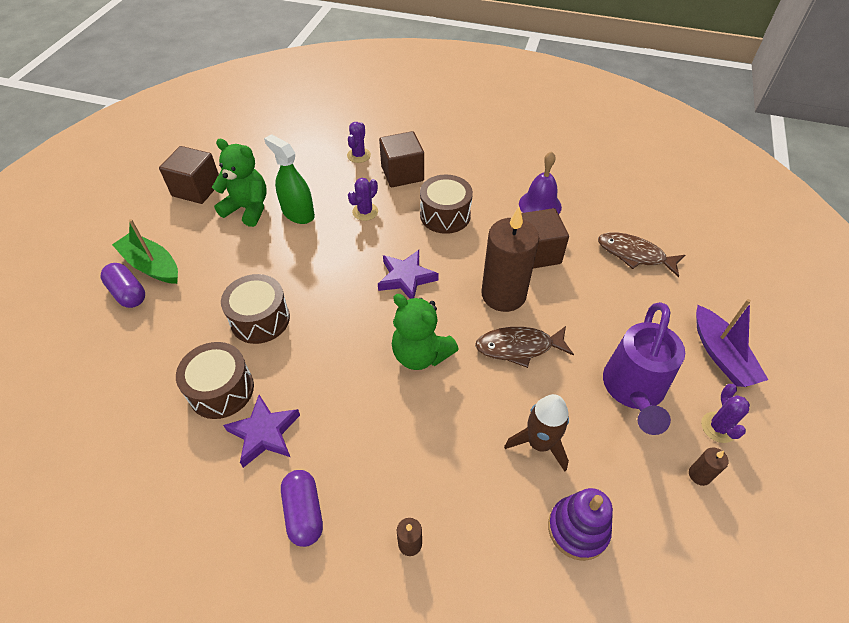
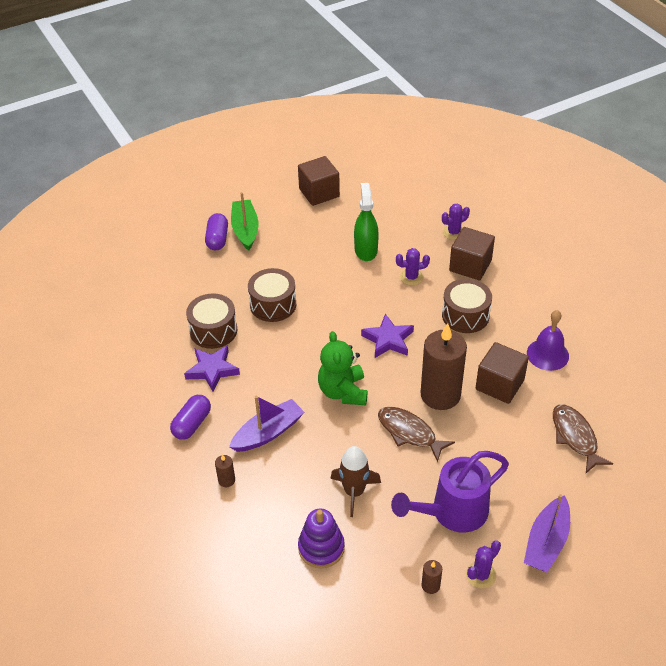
camera: 45 degrees right, 5 degrees down
green teddy bear [212,139,267,227] -> none
none -> purple boat [229,396,304,452]

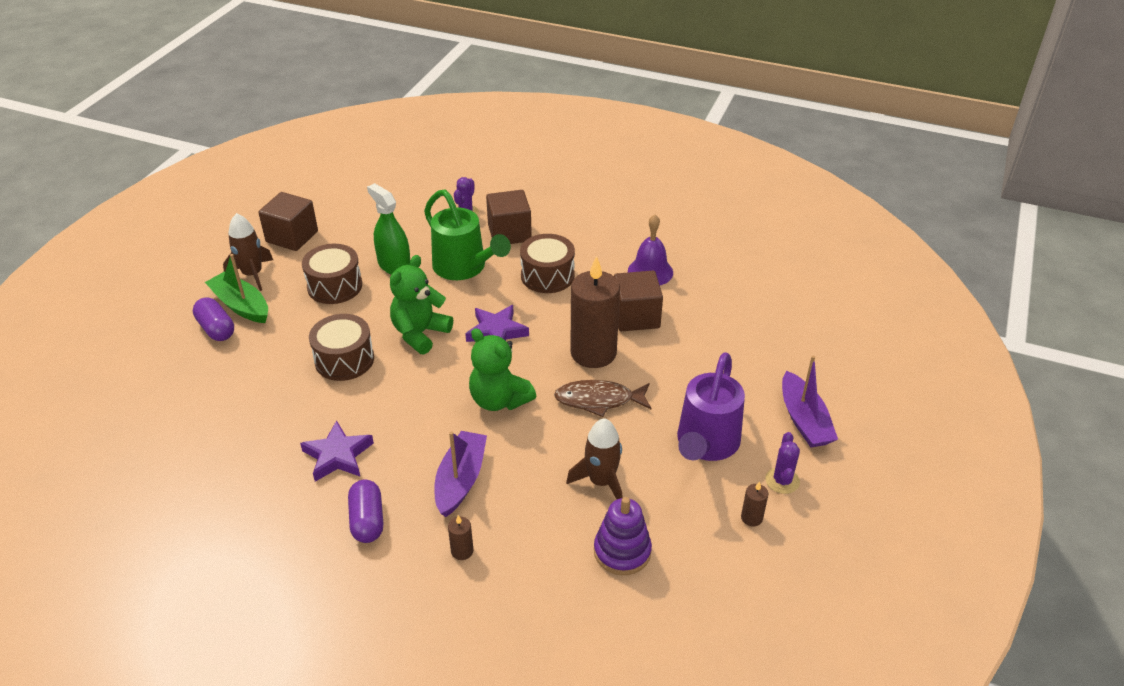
camera: 40 degrees left, 5 degrees down
brown drum [186,293,237,349] -> brown drum moved to [302,244,362,304]
purple cactus [396,248,430,285] -> green watering can [424,189,511,280]
brown fish [553,404,613,473] -> none
none -> brown rocket [223,213,273,291]
none -> green teddy bear [390,255,453,354]

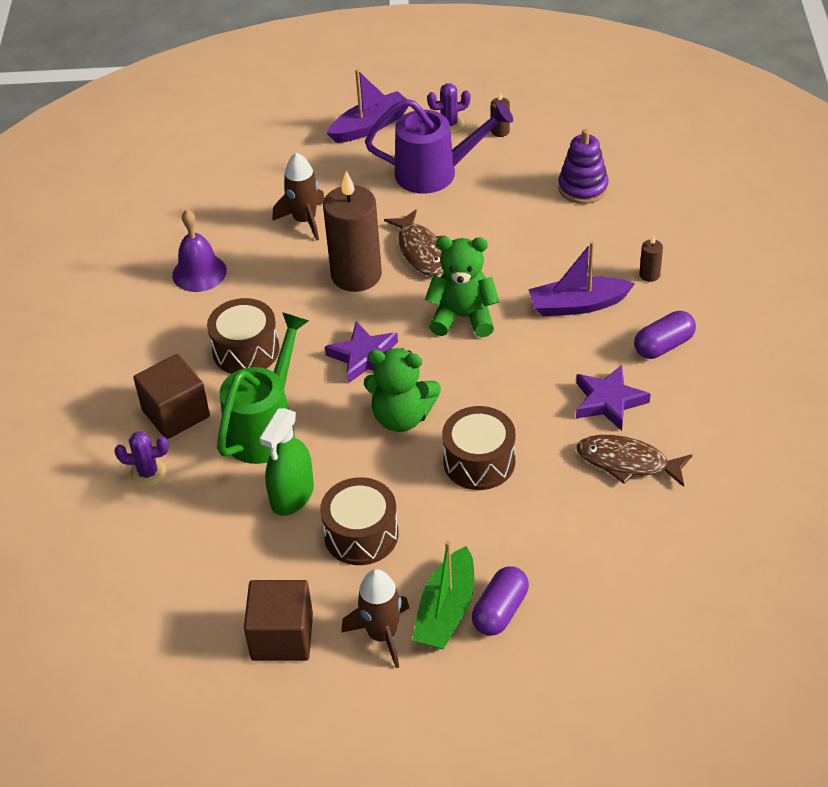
camera: 110 degrees left, 5 degrees up
green teddy bear [469,328,536,411] -> green teddy bear turned 105 degrees counterclockwise [425,237,499,337]
brown rocket [566,418,623,499] -> brown rocket moved to [272,153,325,241]
brown cube [614,271,663,331] -> none
none -> brown fish [576,435,693,487]

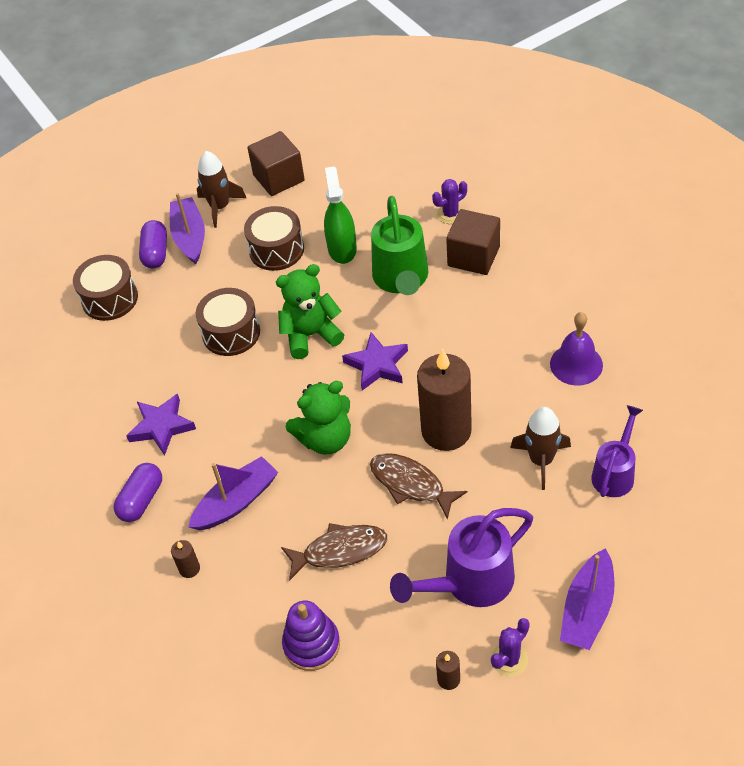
camera: 150 degrees right, 5 degrees up
brown drum [207,298,280,374] -> brown drum moved to [73,255,138,321]
green boat [412,541,474,649] -> purple boat [170,193,205,264]
brown fish [576,435,693,487] -> brown fish moved to [281,523,387,581]
none -> purple watering can [591,405,643,497]

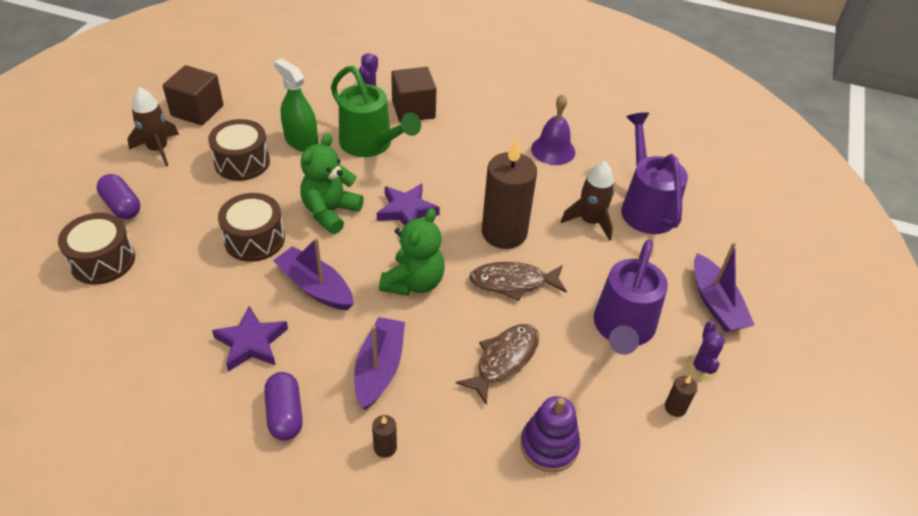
camera: 45 degrees left, 5 degrees down
purple boat [170,193,205,264] -> purple boat moved to [273,238,354,310]
purple watering can [591,405,643,497] -> purple watering can [621,112,688,234], size x1.56

